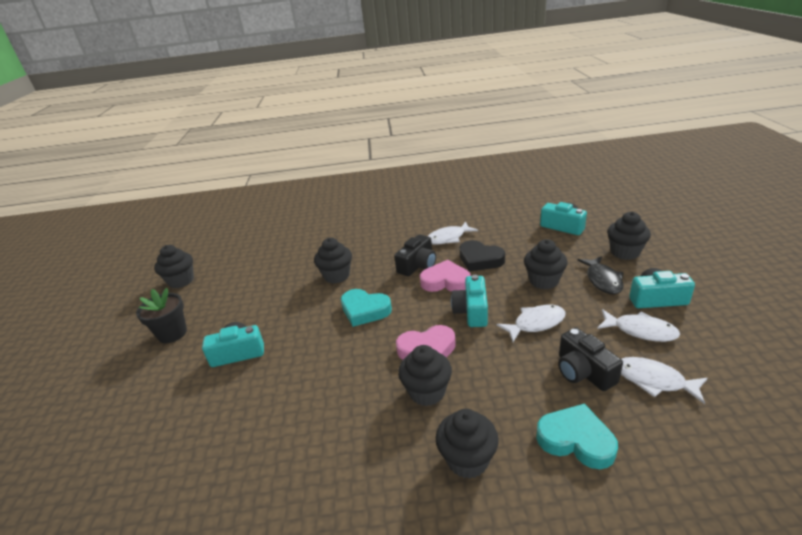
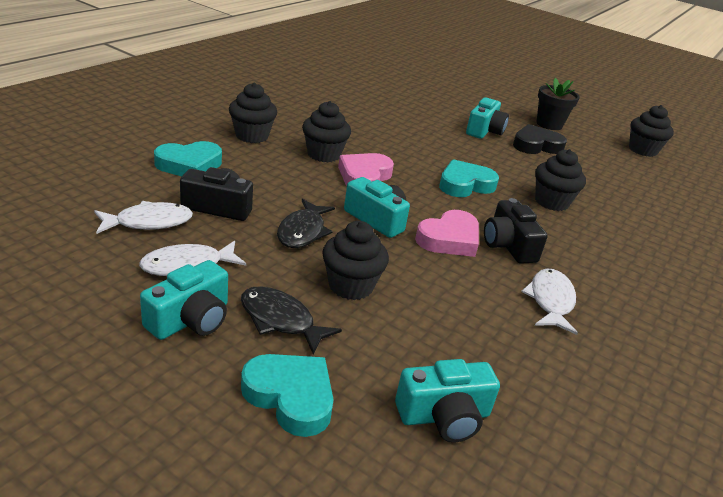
camera: 120 degrees right, 0 degrees up
black heart [459,240,505,272] -> black heart moved to [513,124,567,154]
white fish [496,305,566,342] -> black fish [277,199,335,248]
black cupcake [607,212,651,260] -> turquoise heart [241,354,334,437]

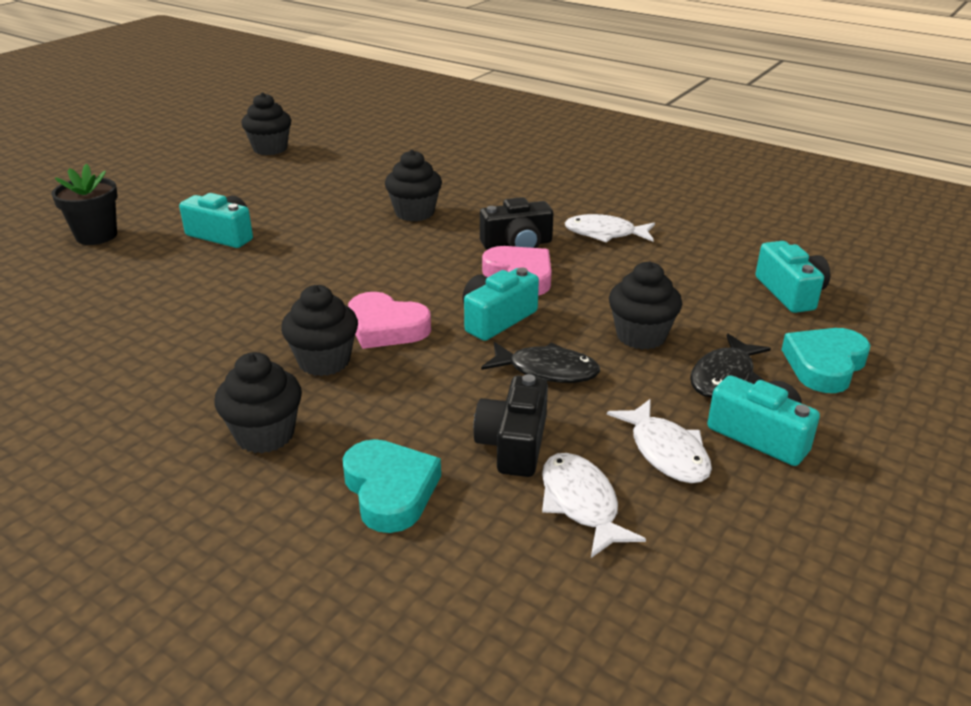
camera: 85 degrees left, 0 degrees up
turquoise heart [439,159,499,197] -> none
black heart [513,124,567,154] -> none
black flower pot [537,78,580,130] -> black flower pot moved to [51,163,118,245]

